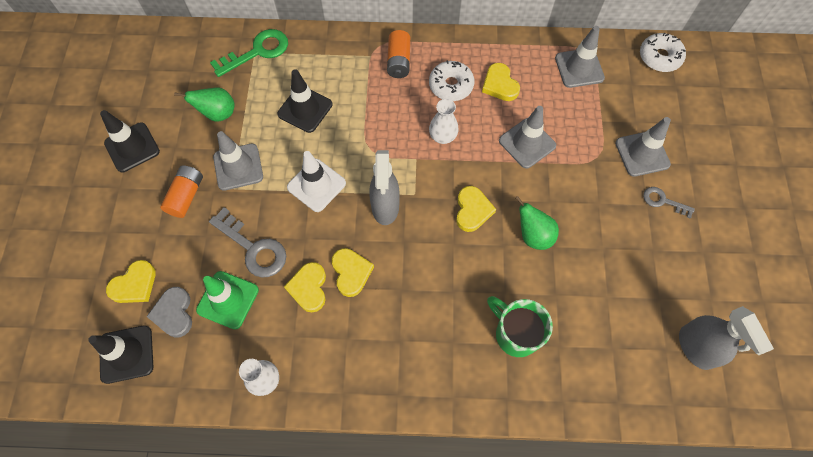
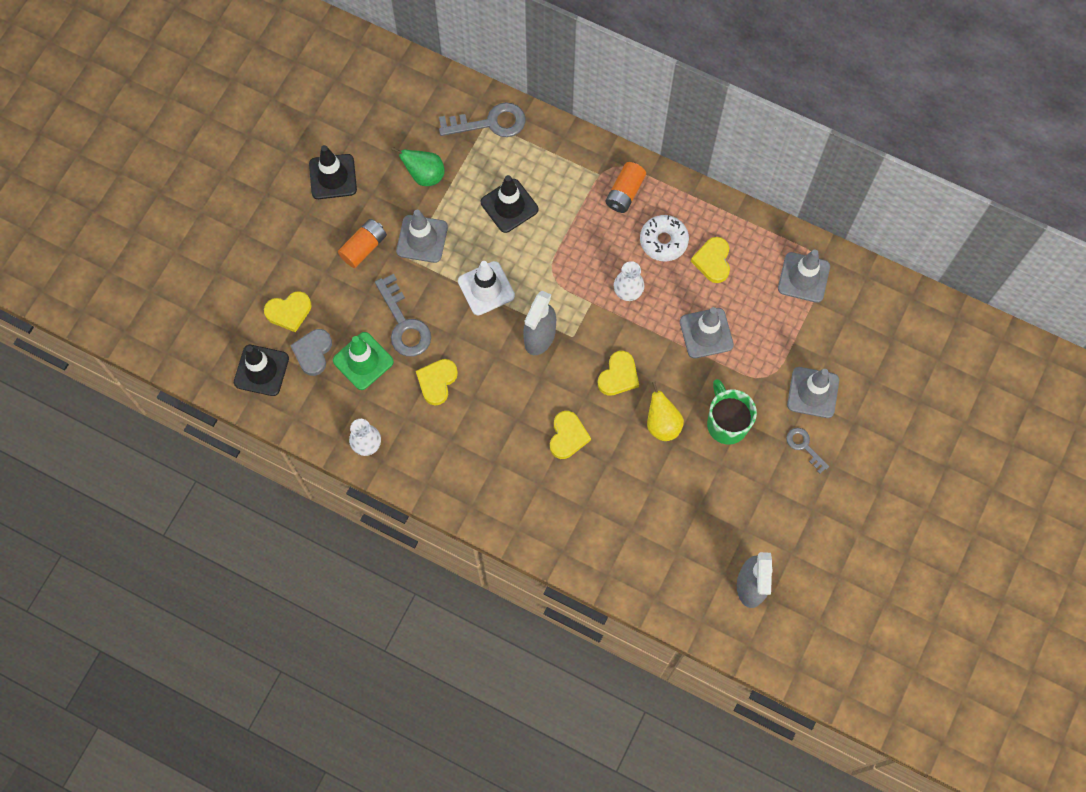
camera: 25 degrees right, 5 degrees up
green key [210,29,288,77] -> grey key [439,102,526,137]
yellow heart [332,248,374,297] -> yellow heart moved to [550,411,591,459]
green mug [487,296,553,357] -> green mug moved to [707,379,757,444]
green pear [515,196,559,250] -> yellow pear [647,382,684,441]
white donut [640,33,686,72] -> none

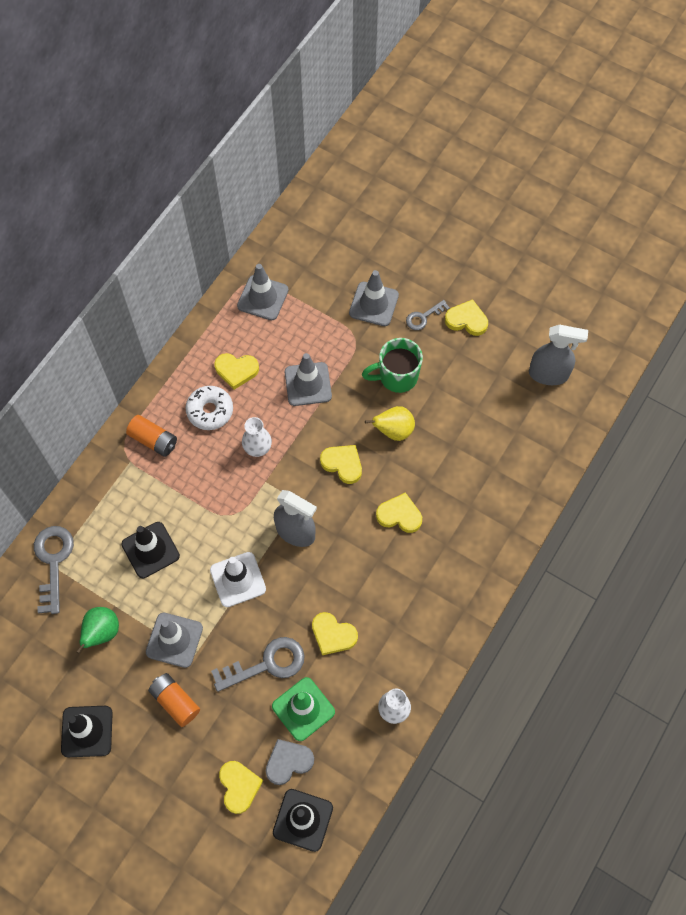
camera: 85 degrees left, 5 degrees down
grey heart [290,329,332,376] -> grey heart turned 135 degrees clockwise [266,739,314,785]
none -> yellow heart [445,299,488,336]

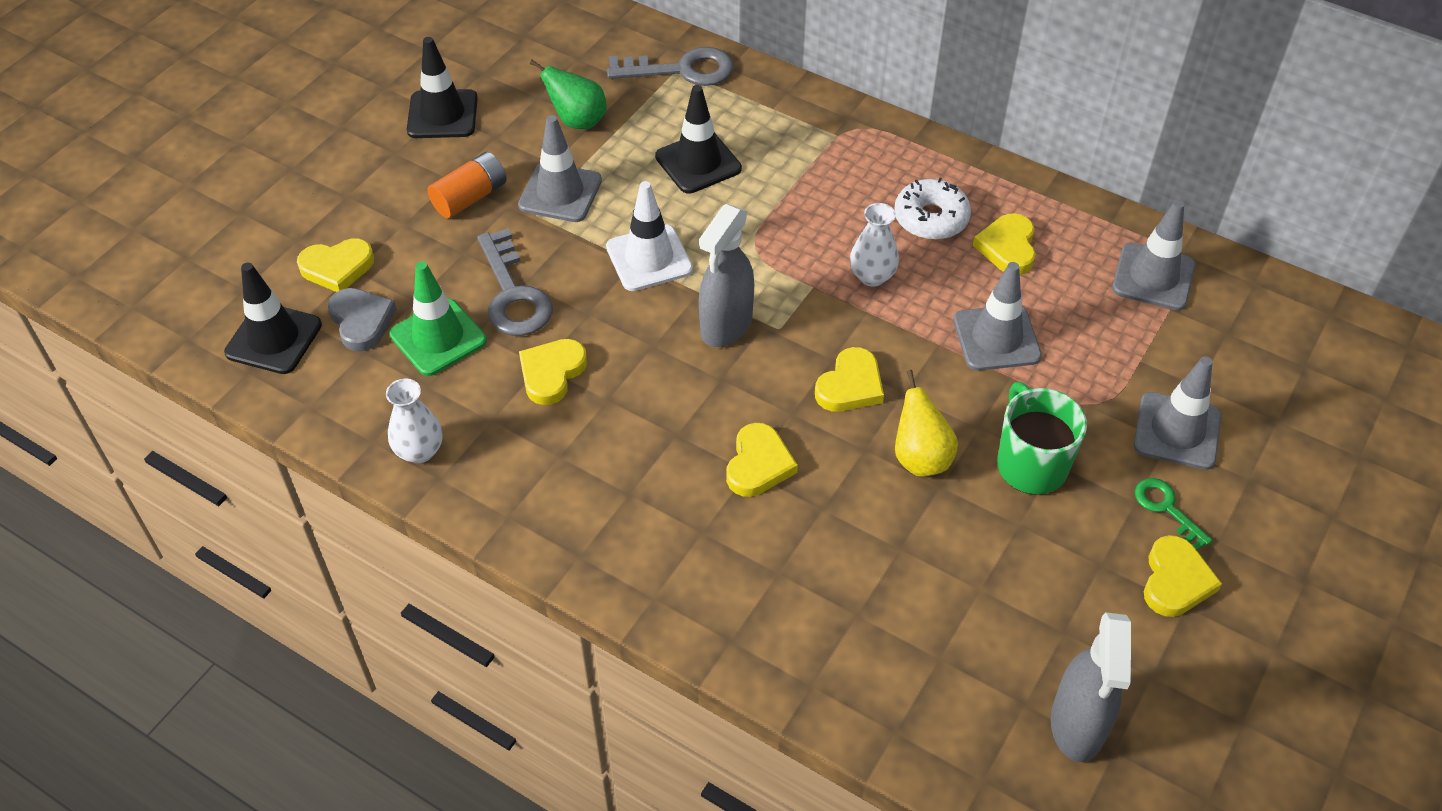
camera: 90 degrees right, 15 degrees down
orange battery [126,415,177,457] -> none
grey key [406,300,450,330] -> green key [1135,478,1213,550]

